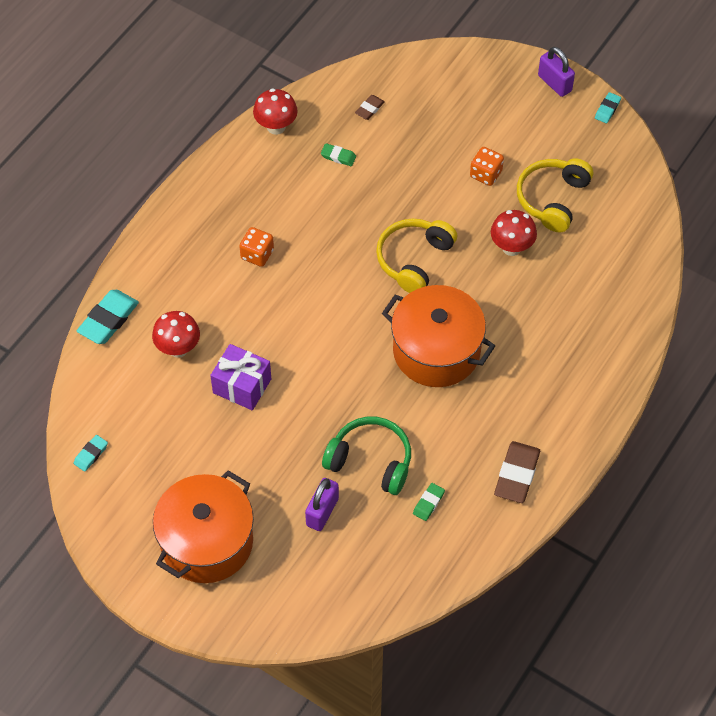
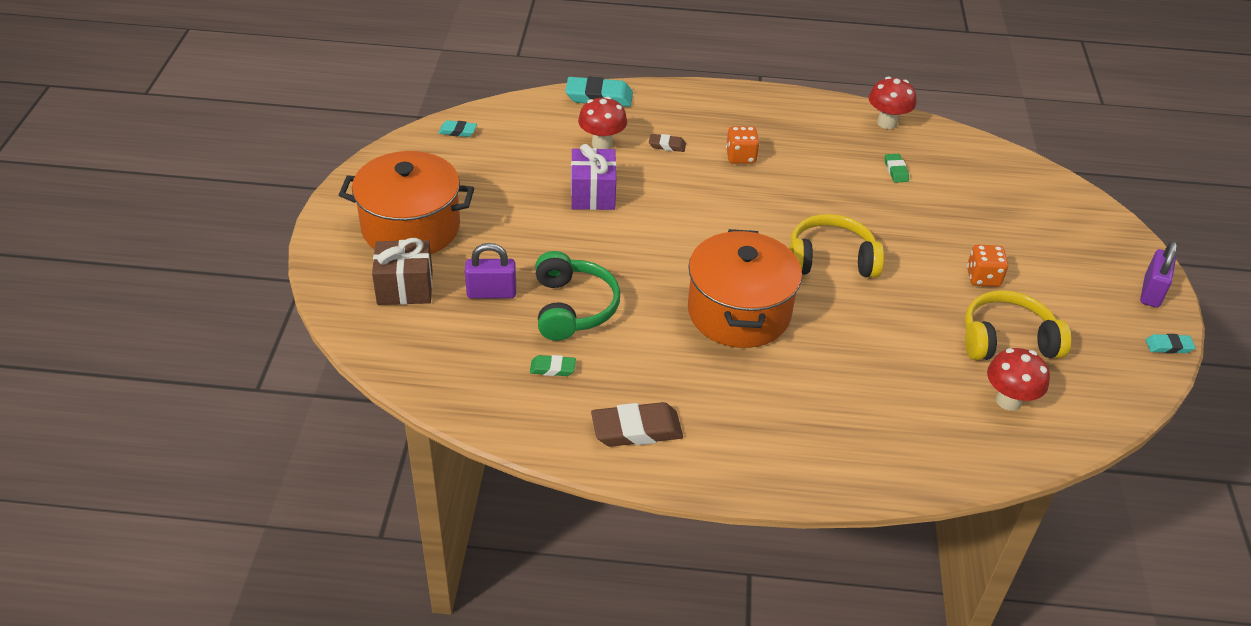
camera: 60 degrees right, 15 degrees down
brown eraser [355,95,385,120] -> brown eraser moved to [649,134,686,152]
red mushroom [491,210,537,256] -> red mushroom moved to [987,348,1050,411]
none -> brown gift [372,238,433,305]

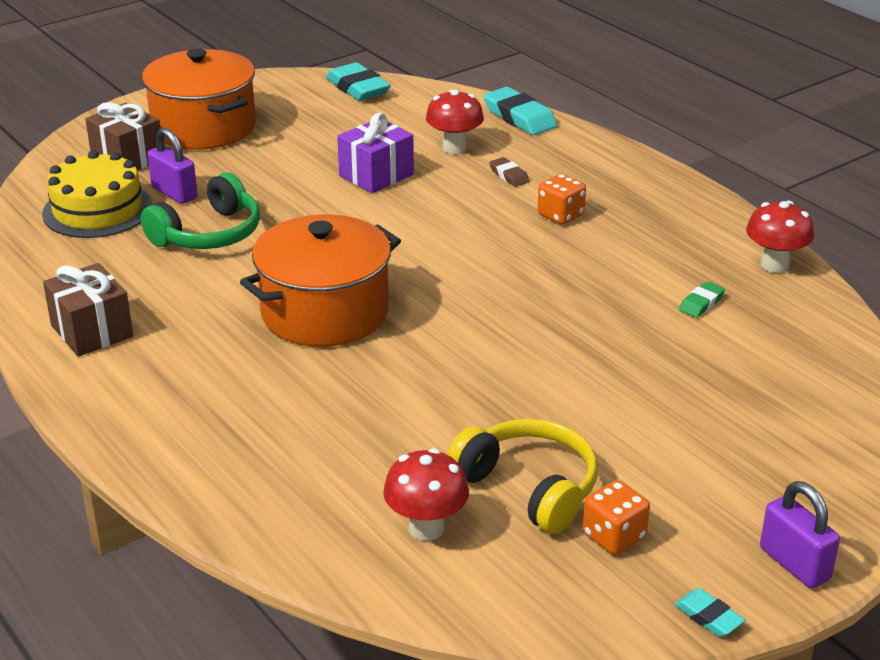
camera: 50 degrees right, 10 degrees down
turquoise eraser [439,120,477,137] -> turquoise eraser [326,62,391,101], size x1.88
green eraser [530,355,576,376] -> none
brown eraser [591,402,683,447] -> brown gift [43,263,133,357]
yellow headphones [789,214,884,278] -> none
orange dice [967,244,1008,287] -> orange dice moved to [583,480,650,555]
purple padlock [1140,241,1177,308] -> purple padlock turned 75 degrees clockwise [760,481,840,588]
none -> yellow cake [42,150,153,238]

